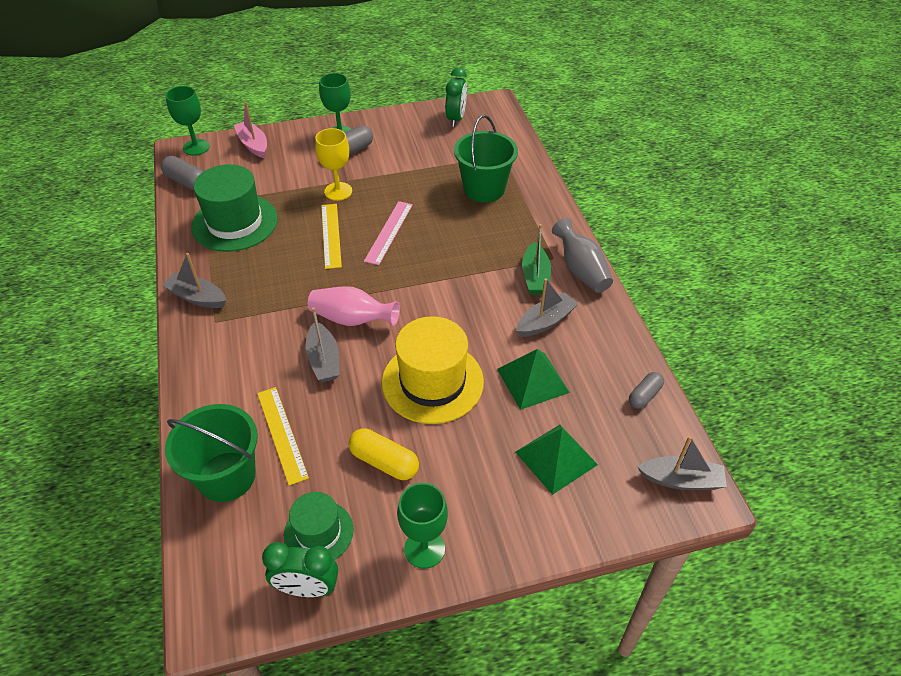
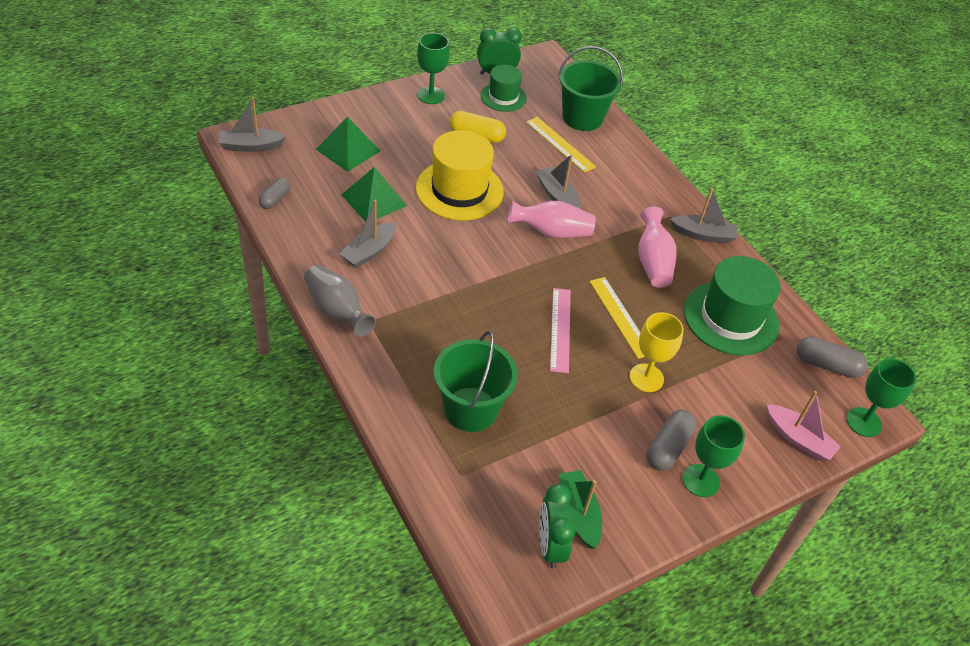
camera: 160 degrees right, 0 degrees up
green boat [522,224,551,294] -> green boat moved to [559,470,602,549]
none -> pink vase [638,206,677,288]

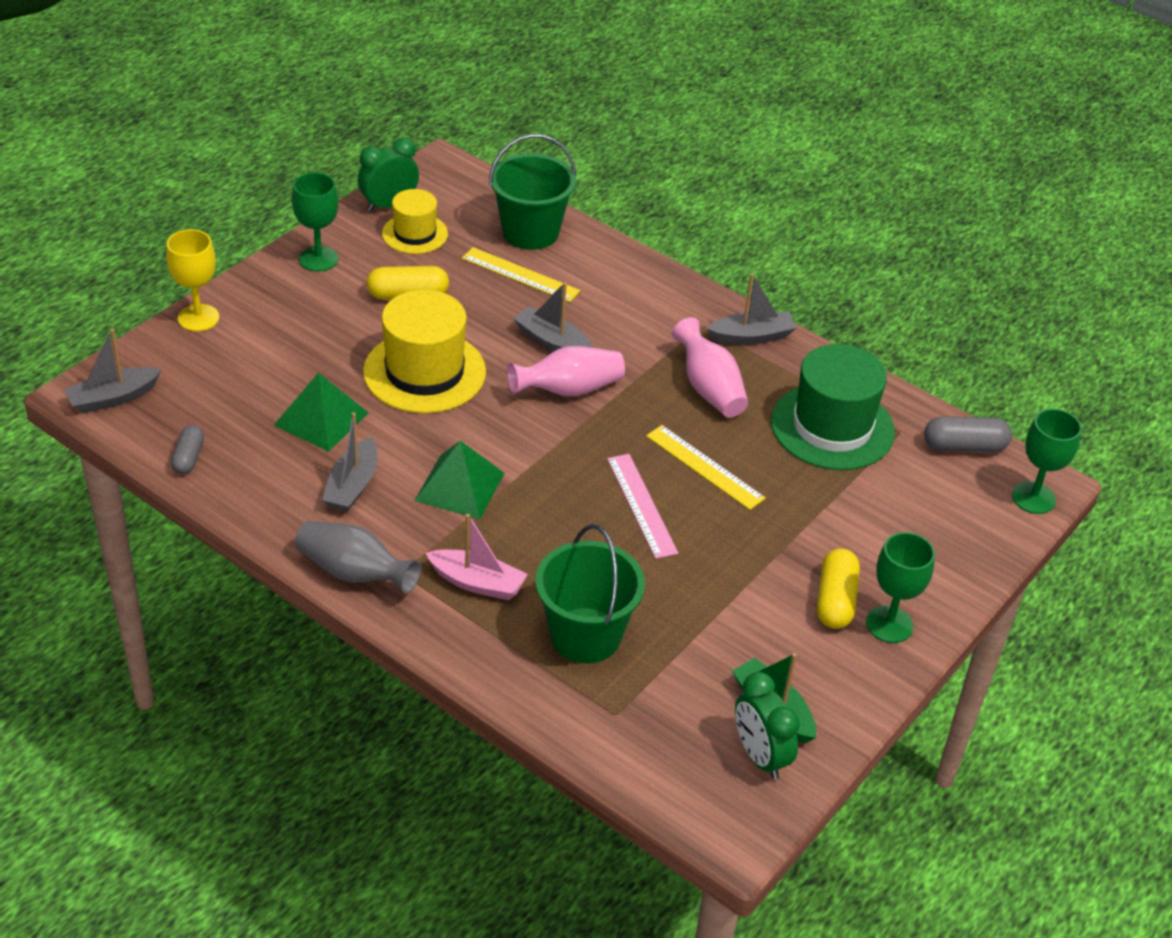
camera: 20 degrees left, 5 degrees down
green pyramid [316,117,380,172] -> green pyramid moved to [414,441,505,519]
green hat [480,65,527,112] -> yellow hat [382,189,448,254]
yellow goblet [630,312,684,392] -> yellow goblet moved to [166,229,219,332]
grey capsule [646,410,697,471] -> yellow capsule [817,548,860,629]
pink boat [767,391,841,461] -> pink boat moved to [425,514,528,600]

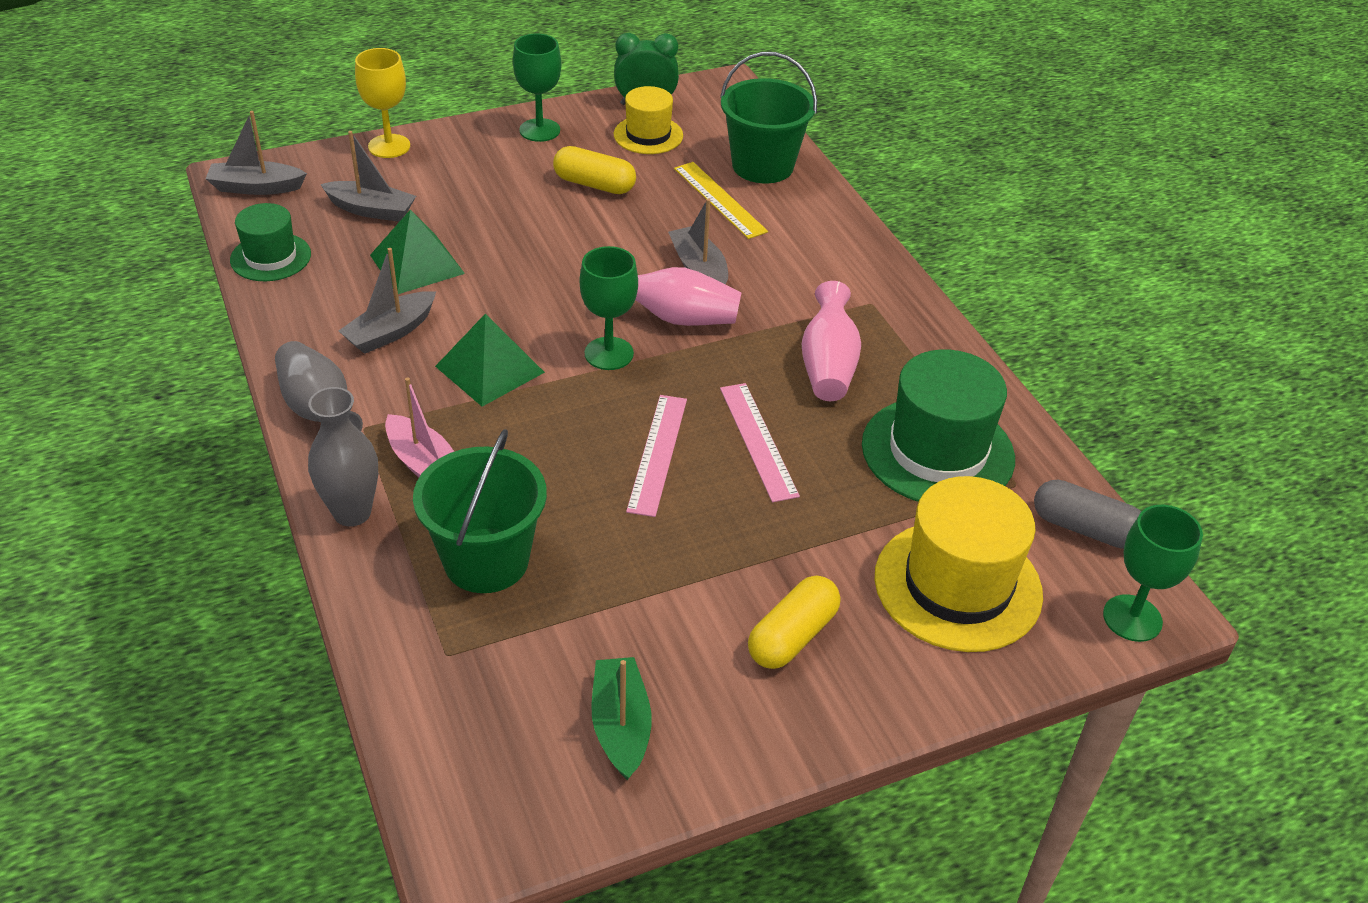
camera: 30 degrees right, 0 degrees up
grey capsule [171,425,204,474] -> green hat [230,203,311,281]
yellow hat [363,290,486,413] -> yellow hat moved to [875,476,1043,652]
yellow ruler [646,425,766,510] -> pink ruler [720,383,800,502]
grey boat [706,274,796,345] -> grey boat moved to [320,131,416,222]
green clock [735,672,800,780] -> none
green goblet [866,532,935,643] -> green goblet moved to [580,246,638,370]
none -> grey vase [308,387,378,526]

